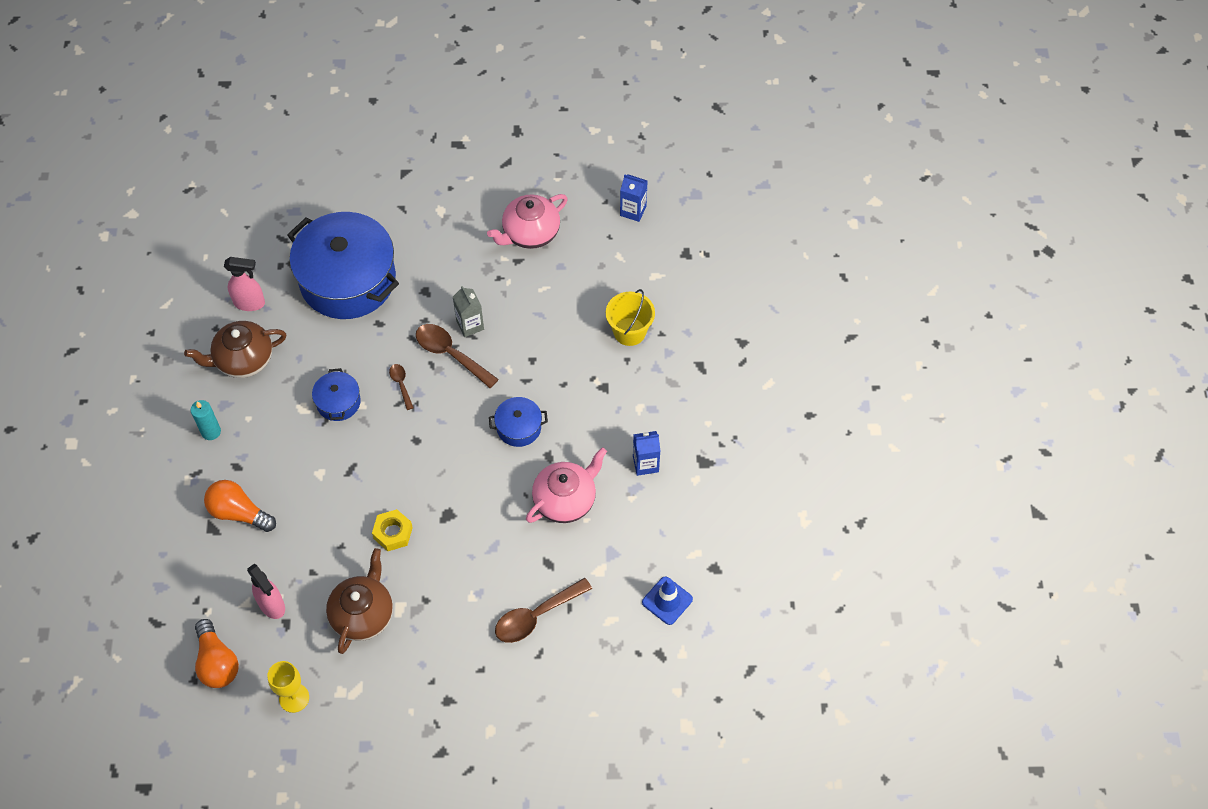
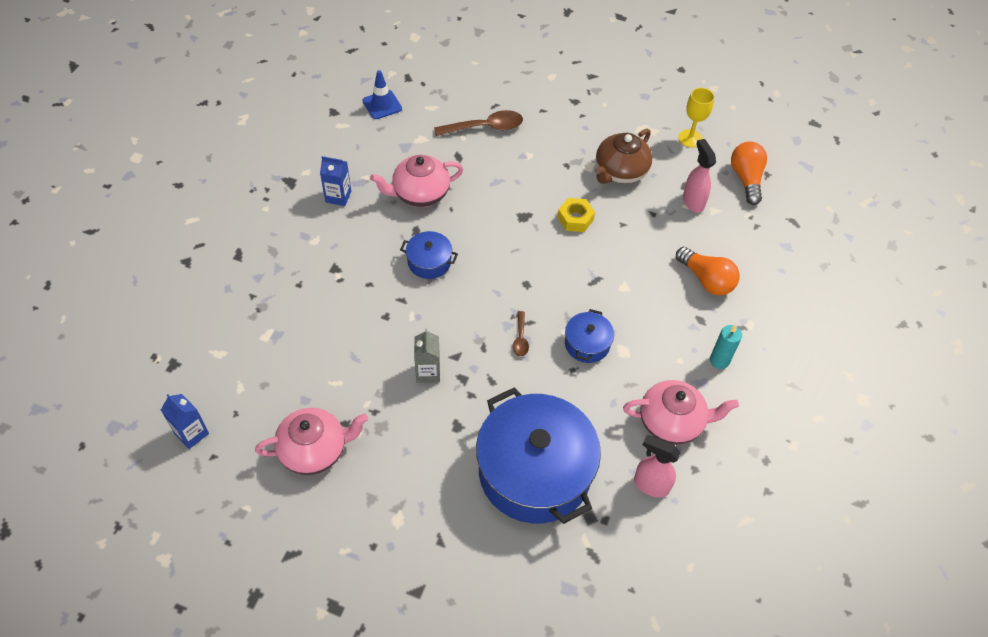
camera: 160 degrees left, 5 degrees down
brown teapot [184,321,286,378] -> pink teapot [623,380,739,445]
brown spoon [416,324,499,388] -> none
yellow bucket [606,289,655,346] -> none

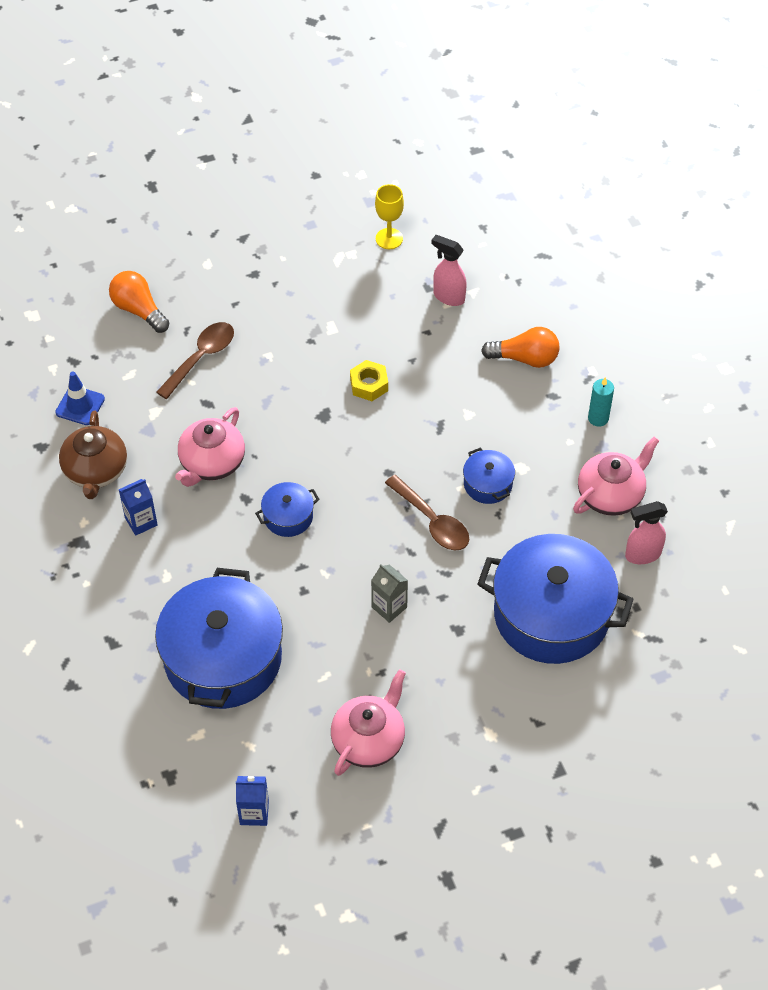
camera: 40 degrees left, 0 degrees up
brown spoon [512,311,529,357] -> brown spoon [385,475,469,550], size x1.90
brown teapot [595,129,652,184] -> brown teapot moved to [59,410,127,499]
orange light bulb [731,141,767,205] -> orange light bulb moved to [109,271,169,333]
none -> blue pot [155,568,283,709]

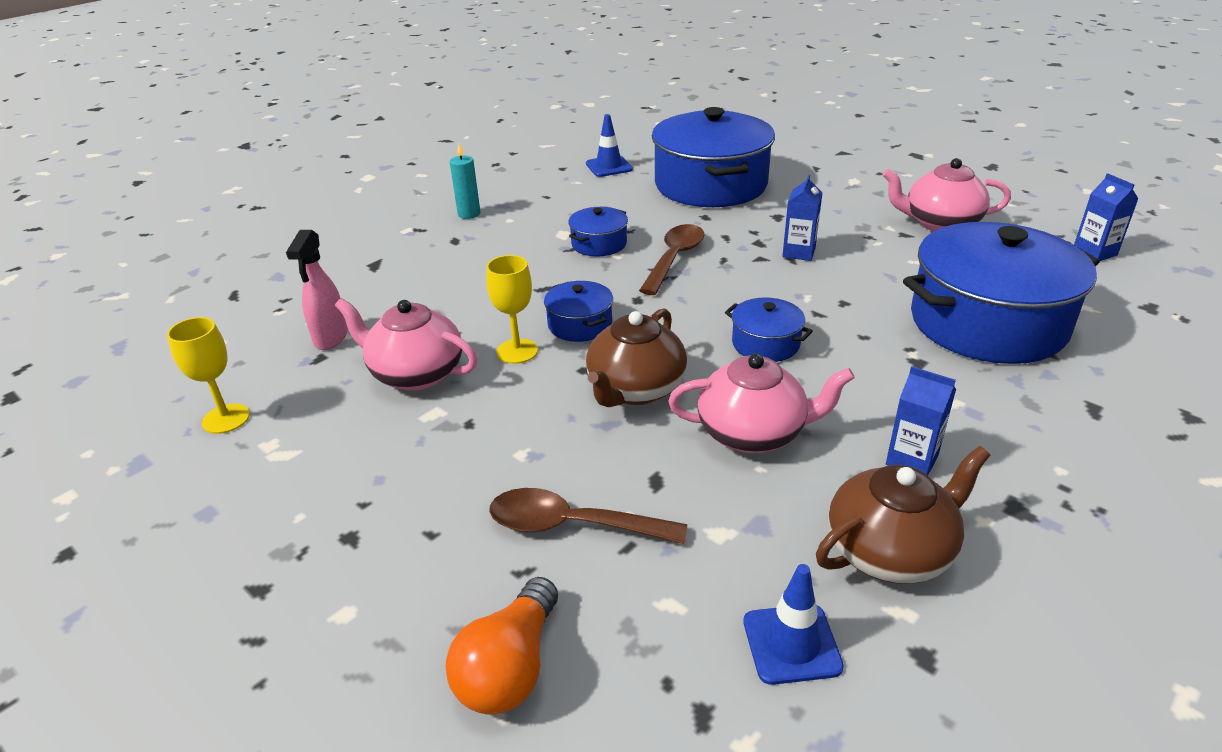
camera: 115 degrees left, 20 degrees down
yellow nut [350,360,388,401] -> yellow goblet [486,255,538,364]
grey carton [371,564,408,623] -> blue carton [782,175,822,261]
orange light bulb [481,327,559,368] -> none
pink teapot [573,437,659,516] -> pink teapot moved to [335,298,477,391]
pink spray bottle [625,501,668,564] -> blue traffic cone [586,114,633,177]
none -> blue pot [544,281,613,342]
none -> brown teapot [586,308,687,407]

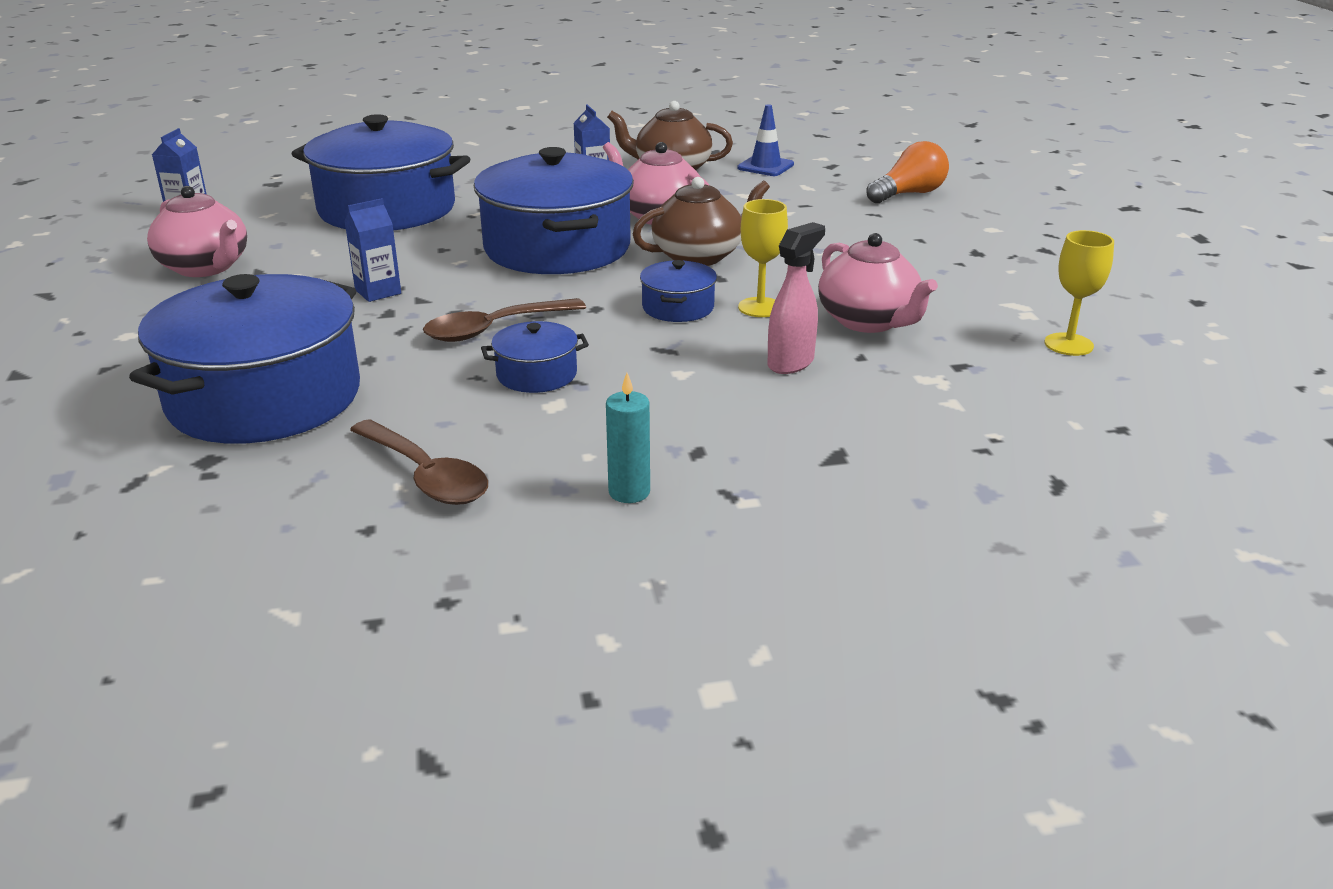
camera: 145 degrees left, 5 degrees down
pink spray bottle [286,230,348,350] -> pink spray bottle moved to [767,222,825,374]
brown spoon [489,488,687,544] -> brown spoon moved to [350,419,488,505]
blue traffic cone [586,114,633,177] -> none
blue pot [725,297,813,362] -> blue pot [474,147,634,274], size x2.26

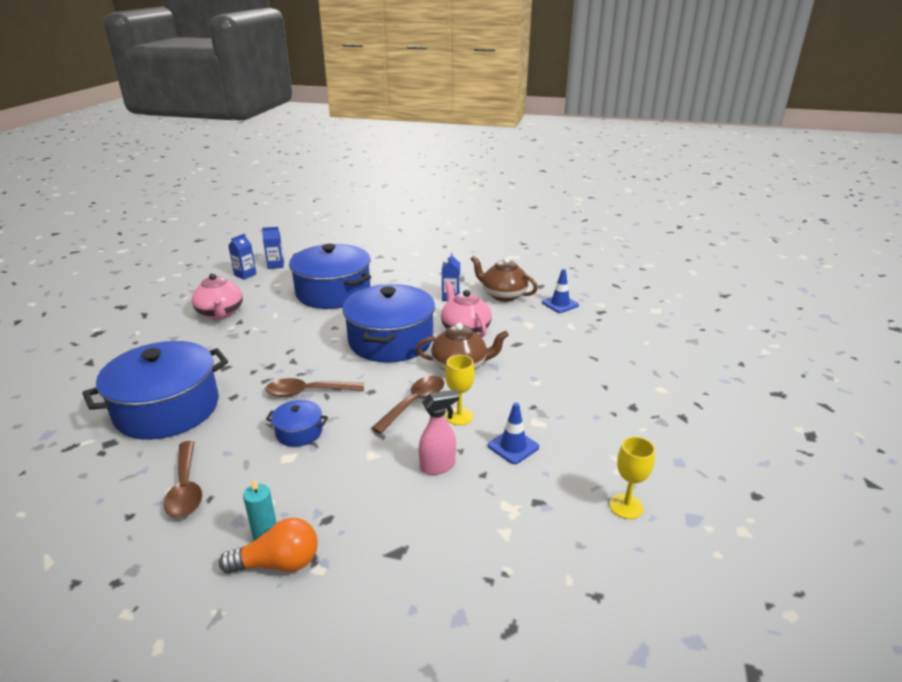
camera: 25 degrees right, 0 degrees up
blue carton [345,198,401,302] -> blue carton moved to [262,227,284,269]
blue pot [640,260,717,322] -> brown spoon [371,376,444,434]
pink teapot [818,233,938,333] -> blue traffic cone [488,402,539,464]
orange light bulb [866,141,949,203] -> orange light bulb moved to [219,518,318,574]

